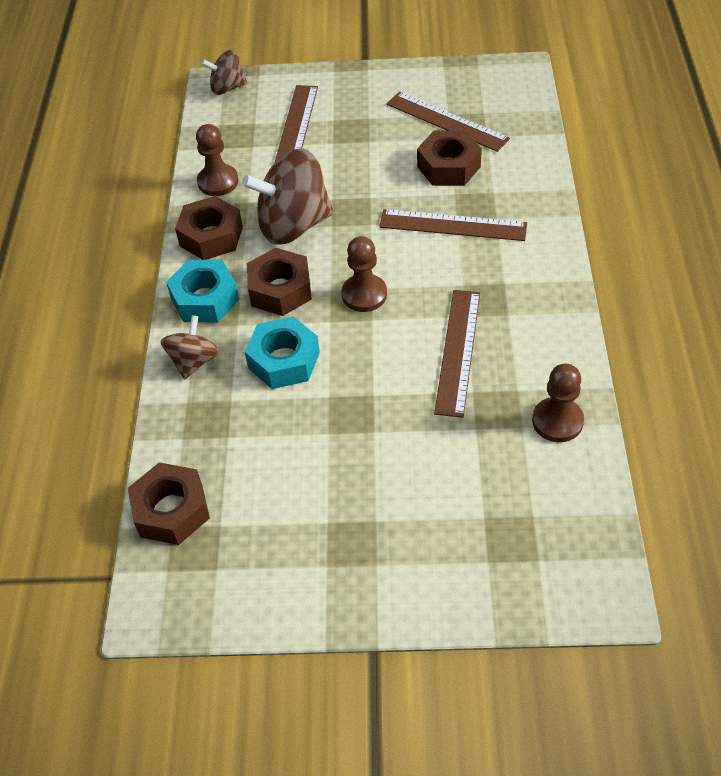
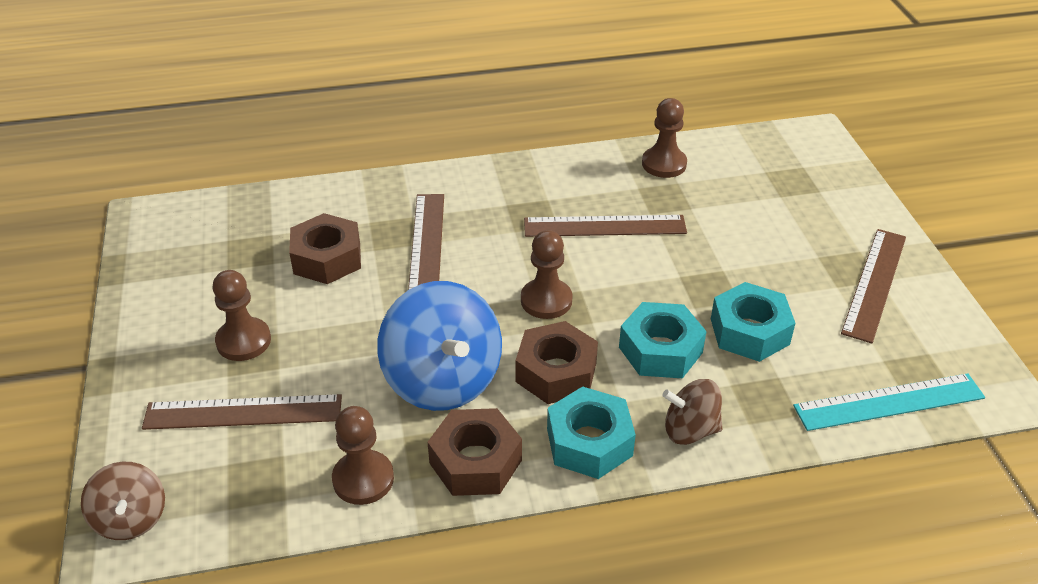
camera: 105 degrees left, 10 degrees down
brown nut [128,462,210,545] -> turquoise ruler [793,373,985,431]
brown spinning top [242,148,334,245] -> blue spinning top [377,281,502,411]
brown ruler [386,92,510,152] -> brown ruler moved to [841,229,906,343]
none -> brown pawn [213,270,271,361]
none -> turquoise nut [711,282,795,362]

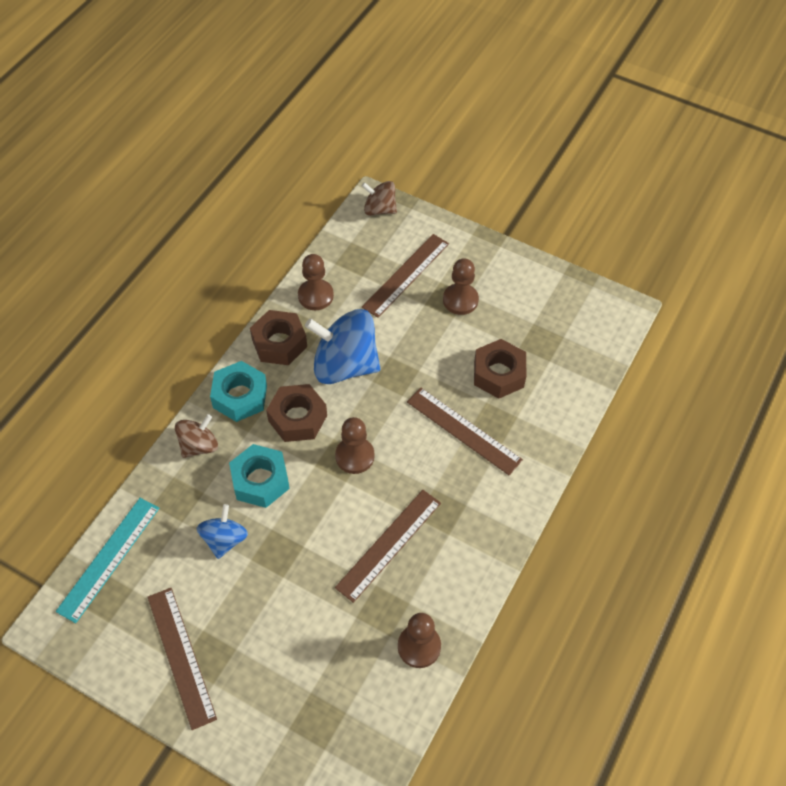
camera: 130 degrees right, 15 degrees up
turquoise nut [711,282,795,362] -> blue spinning top [197,504,248,559]

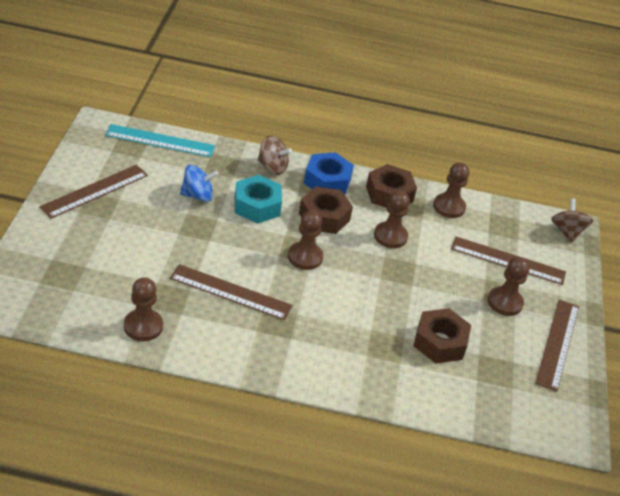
camera: 65 degrees right, 15 degrees down
turquoise nut [210,361,267,422] -> blue nut [304,152,354,194]
blue spinning top [305,309,380,384] -> brown pawn [374,191,410,248]
brown ruler [407,388,523,475] -> brown ruler moved to [535,299,579,392]

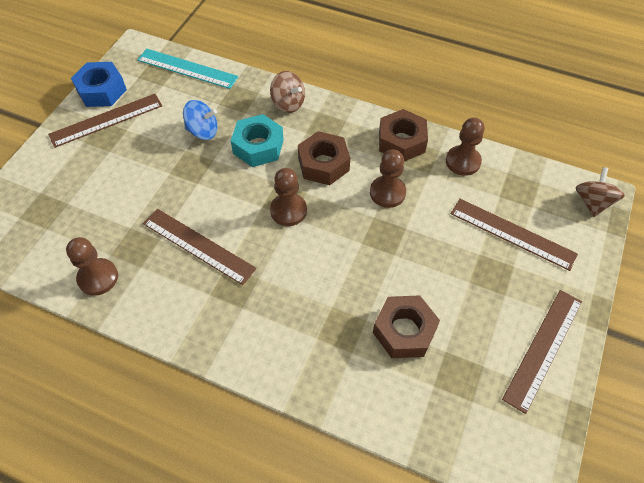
camera: 20 degrees right, 15 degrees up
blue nut [304,152,354,194] -> blue nut moved to [71,62,127,107]
brown pawn [488,257,529,316] -> none

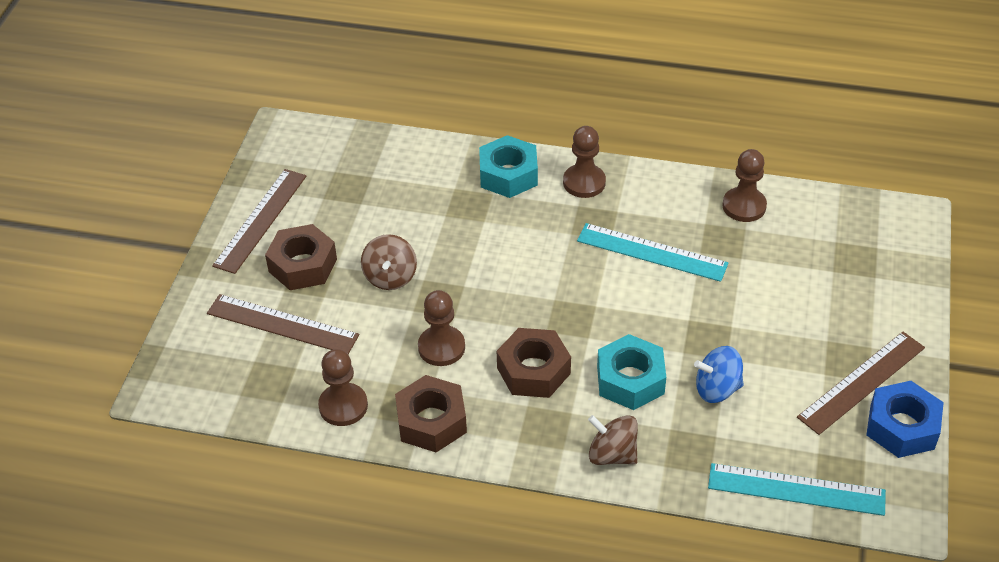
camera: 170 degrees right, 10 degrees down
brown ruler [143,209,257,285] -> turquoise ruler [577,223,729,282]
brown pawn [270,168,307,226] -> brown pawn moved to [563,126,606,198]
brown nut [373,295,440,358] -> brown nut moved to [265,224,337,290]
brown spinning top [576,167,625,217] -> brown spinning top moved to [361,234,417,290]
none -> turquoise nut [479,135,538,198]

